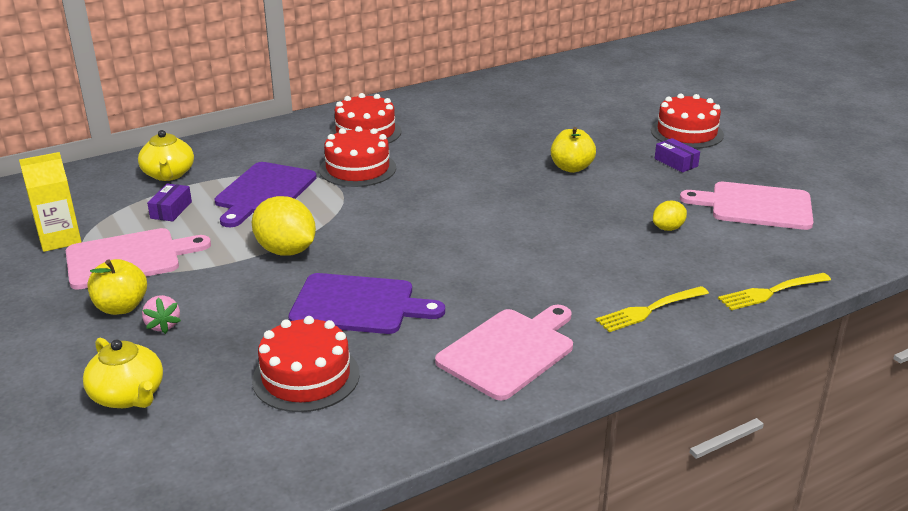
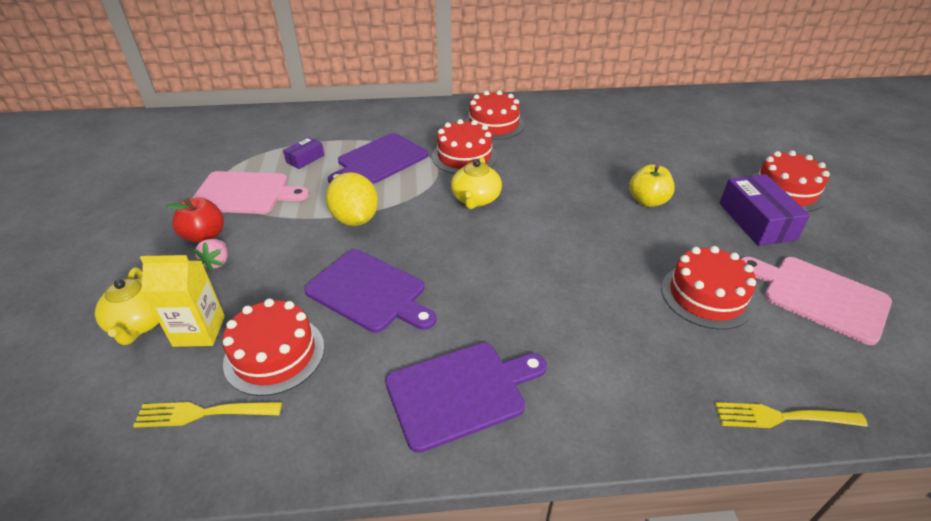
camera: 25 degrees right, 10 degrees up
yellow carton [19,152,82,252] -> yellow carton moved to [140,255,225,347]
yellow apple [88,259,147,315] -> red apple [166,197,224,243]
yellow teapot [138,130,194,181] -> yellow teapot moved to [451,157,502,209]
pink cutting board [435,305,573,400] -> purple cutting board [386,343,547,453]
yellow fork [596,286,709,332] -> yellow fork moved to [133,402,282,428]
yellow lemon [653,201,687,231] -> red cake [661,246,756,330]
purple box [655,138,700,173] -> purple box [719,174,810,246], size x1.85

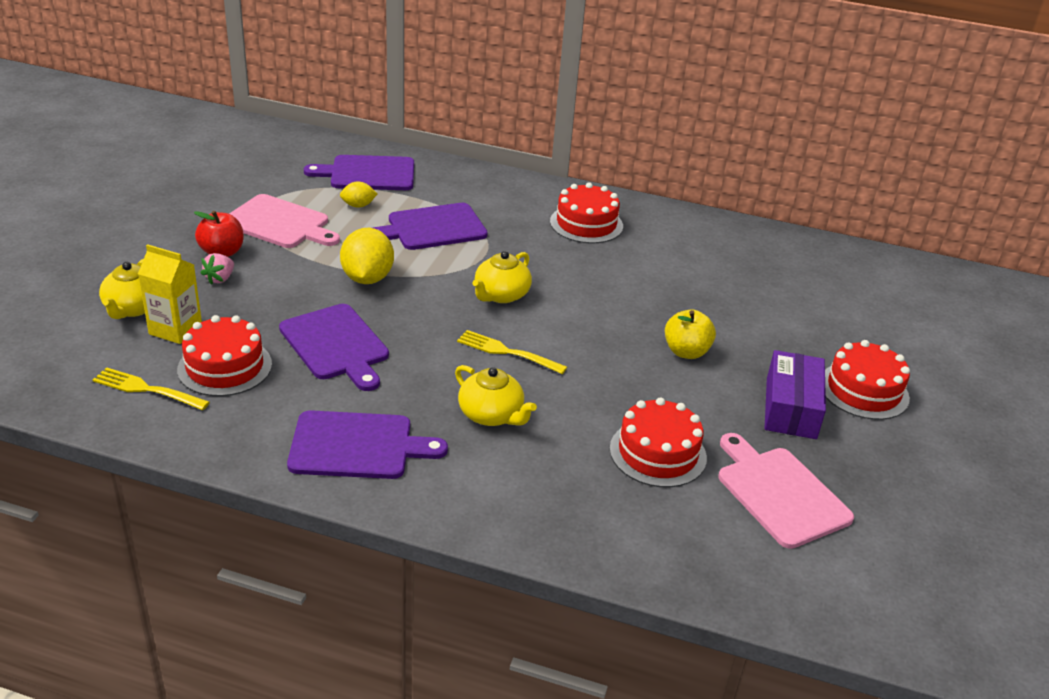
camera: 20 degrees right, 5 degrees down
purple box [283,137,324,169] -> yellow lemon [340,181,377,208]
red cake [432,119,497,174] -> none
yellow fork [715,402,868,428] -> yellow fork moved to [457,330,567,374]
none -> purple cutting board [304,155,414,190]
none -> yellow teapot [455,365,537,426]

